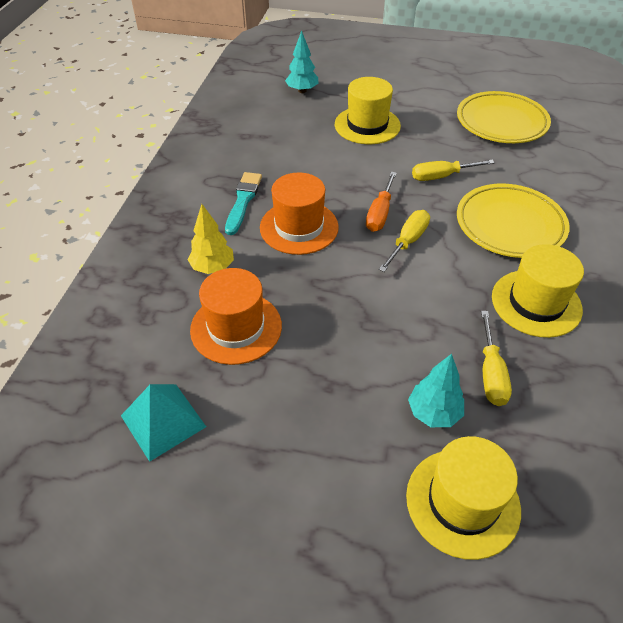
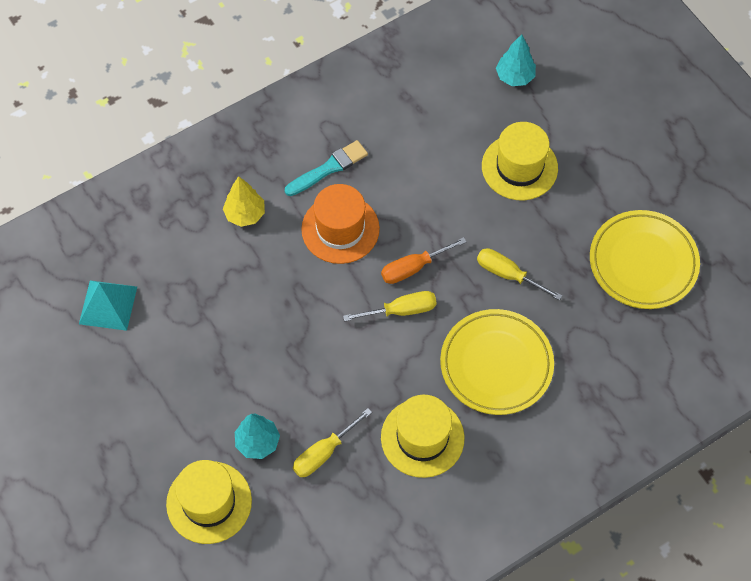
camera: 45 degrees right, 15 degrees up
orange hat [190,268,282,365] -> none

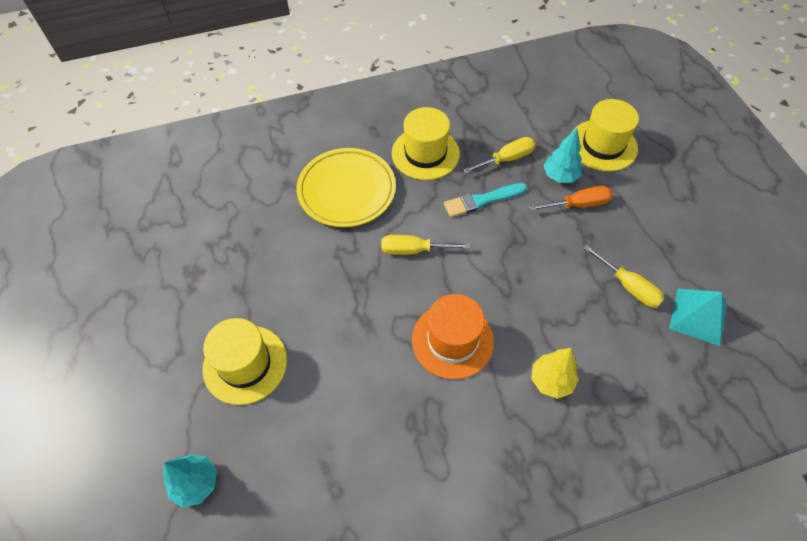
camera: 165 degrees left, 5 degrees down
turquoise brush [285,140,368,196] -> turquoise brush moved to [444,183,527,217]
orange screwdriver [381,237,467,284] -> orange screwdriver moved to [529,186,613,211]
yellow screwdriver [477,248,562,301] -> yellow screwdriver moved to [583,244,665,308]
yellow plate [590,210,700,309] -> none

